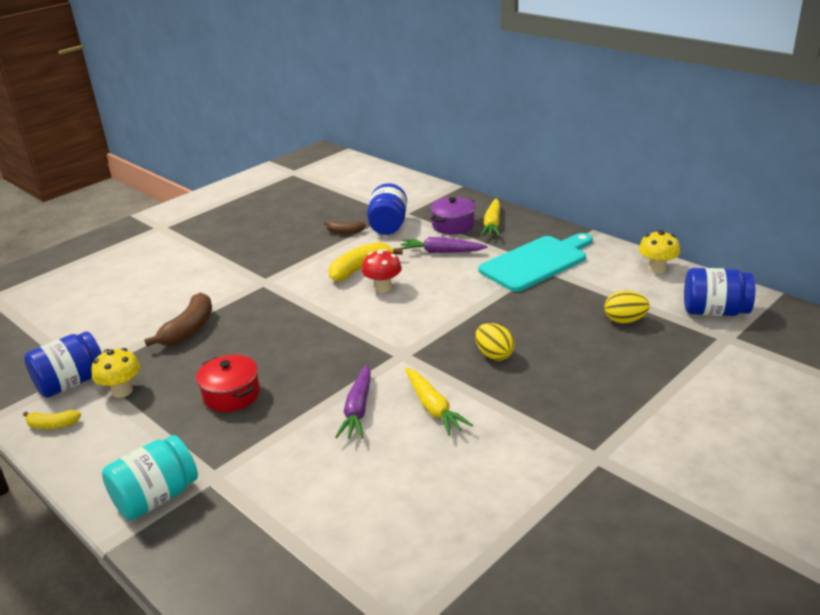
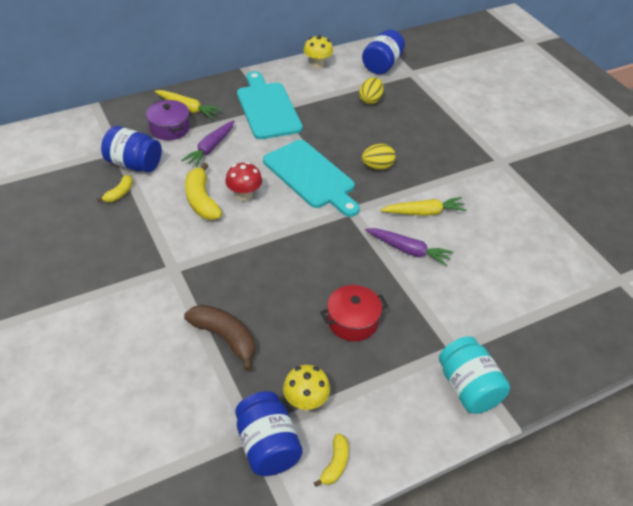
camera: 75 degrees left, 15 degrees up
brown banana [324,221,366,234] -> yellow banana [97,175,133,202]
none -> turquoise cutting board [263,140,360,217]

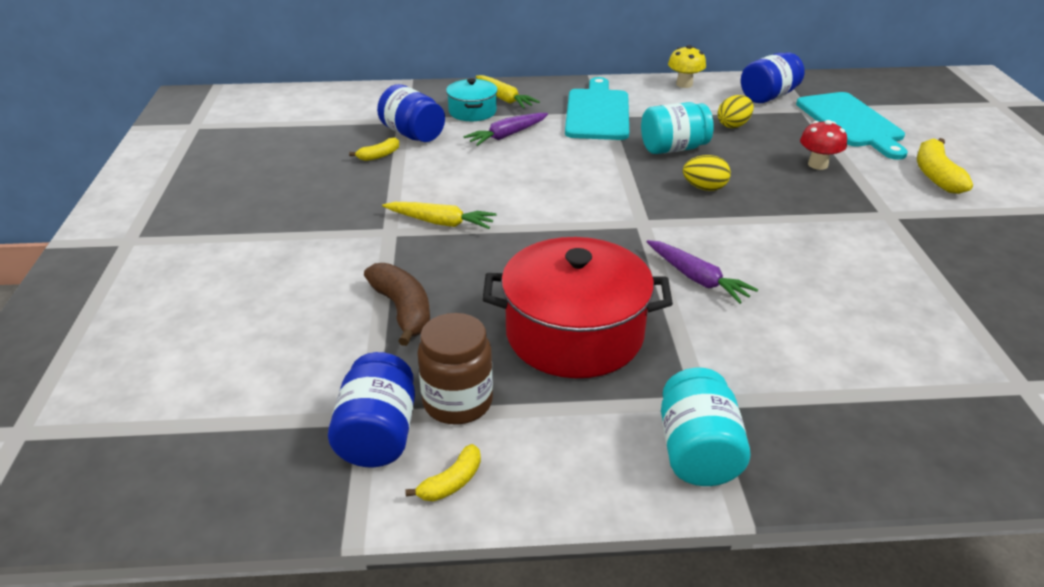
camera: 25 degrees right, 10 degrees down
purple pot [146,100,190,140] -> turquoise pot [446,78,498,121]
yellow banana [185,163,222,220] -> yellow banana moved to [917,138,973,194]
red mushroom [225,162,262,201] -> red mushroom moved to [800,120,847,170]
turquoise cutting board [263,140,360,217] -> turquoise cutting board moved to [796,92,908,160]
yellow mushroom [283,365,330,411] -> brown jar [417,313,493,425]
red pot [320,285,388,341] -> red pot [482,237,673,378], size x1.91
yellow carrot [380,197,467,216] -> yellow carrot moved to [382,202,497,229]
none -> turquoise jar [641,102,714,154]

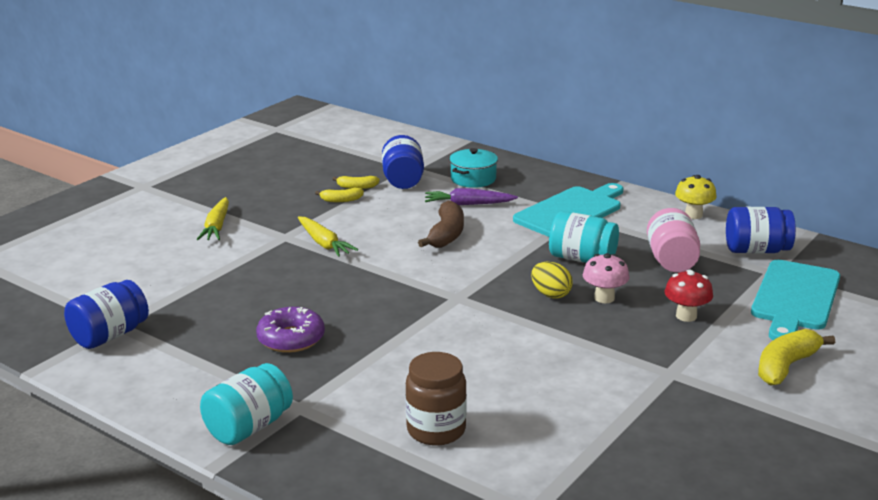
camera: 40 degrees right, 10 degrees down
brown banana [364,263,430,346] -> brown banana moved to [418,201,464,248]
yellow banana [405,444,481,501] -> yellow banana moved to [315,188,364,202]
brown jar [417,313,493,425] -> brown jar moved to [405,352,467,446]
yellow carrot [475,75,540,109] -> yellow carrot moved to [197,197,229,240]
red pot [482,237,673,378] -> purple donut [256,307,325,353]
purple carrot [647,240,759,304] -> none
yellow egg [718,95,754,128] -> pink jar [647,208,700,272]
none -> pink mushroom [583,253,630,303]

